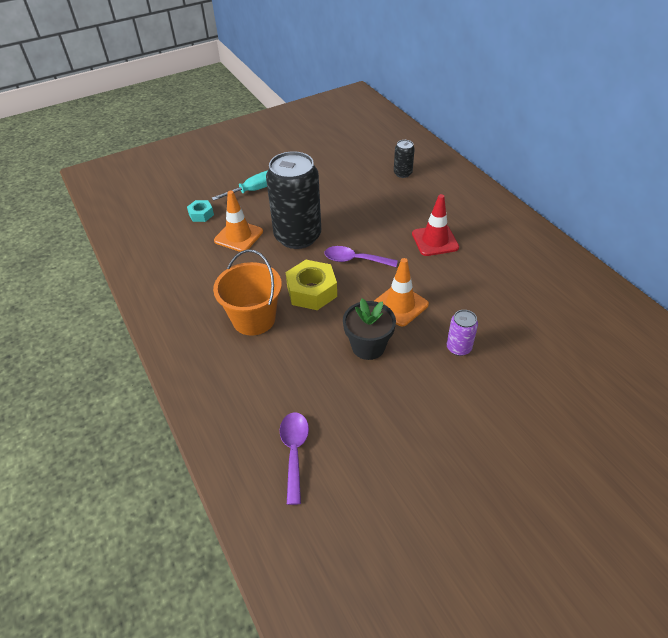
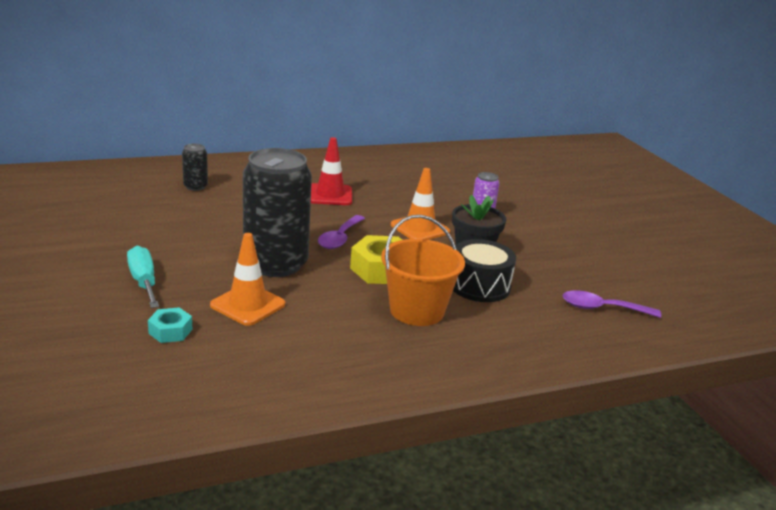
camera: 85 degrees left, 20 degrees down
none -> black drum [453,239,516,302]

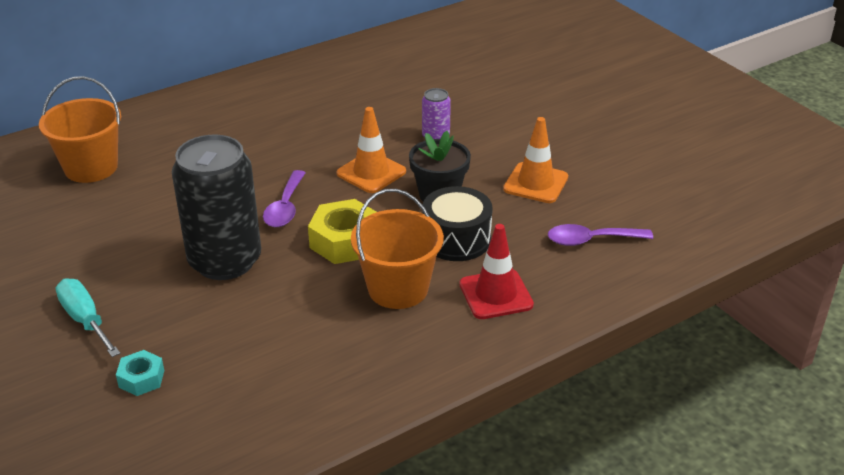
camera: 10 degrees left, 10 degrees up
black can [182,144,208,191] -> orange bucket [39,76,121,183]
orange traffic cone [210,233,285,326] -> orange traffic cone moved to [503,117,568,203]
red traffic cone [311,137,352,205] -> red traffic cone moved to [459,224,534,319]

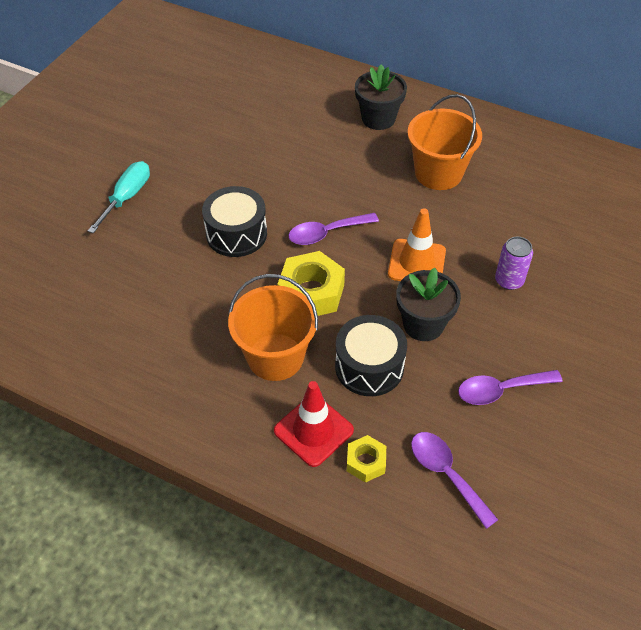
camera: 60 degrees right, 15 degrees up
orange bucket [39,76,121,183] -> orange bucket moved to [407,94,482,190]
turquoise nut [116,350,164,396] -> none
black can [172,135,261,280] -> black drum [202,186,267,257]
orange traffic cone [503,117,568,203] -> purple spoon [458,370,563,405]
none -> yellow nut [347,435,386,483]
none -> black flower pot [355,64,407,130]

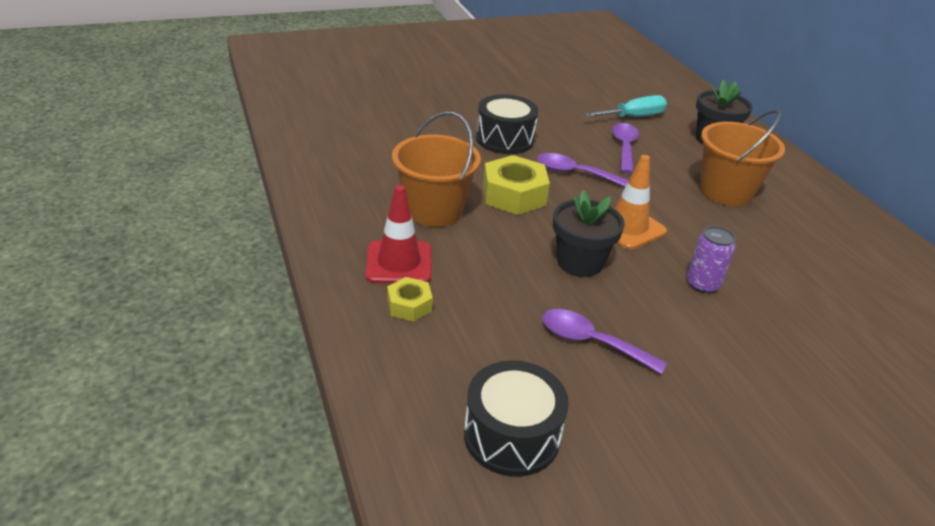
camera: 40 degrees right, 15 degrees down
turquoise screwdriver [88,161,150,233] -> turquoise screwdriver moved to [584,95,667,117]
black drum [335,315,407,396] -> black drum moved to [464,360,569,477]
purple spoon [411,432,498,529] -> purple spoon moved to [612,123,639,174]

